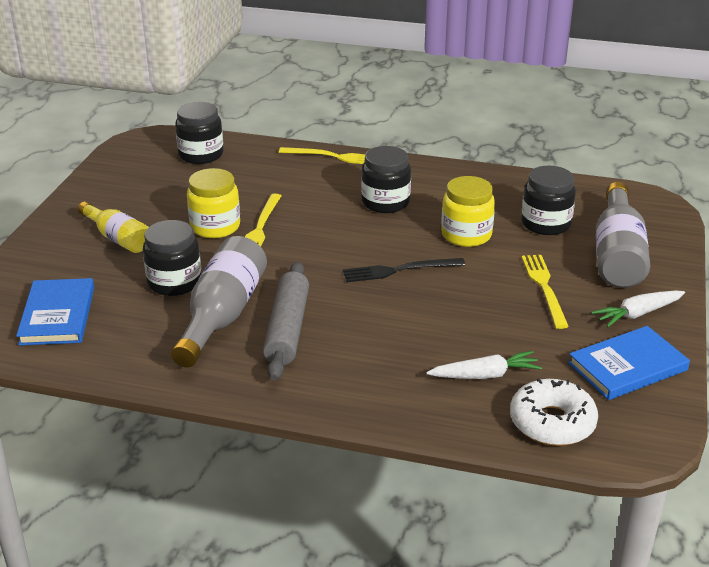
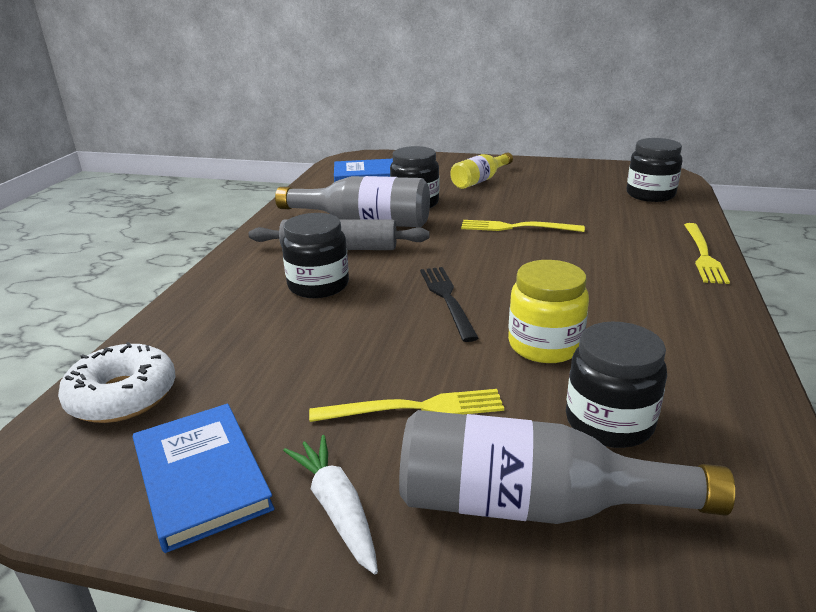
camera: 90 degrees right, 5 degrees down
yellow jar [187,168,240,238] -> none
black jar [361,146,411,213] -> black jar moved to [282,213,349,298]
white carrot [426,351,542,379] -> none

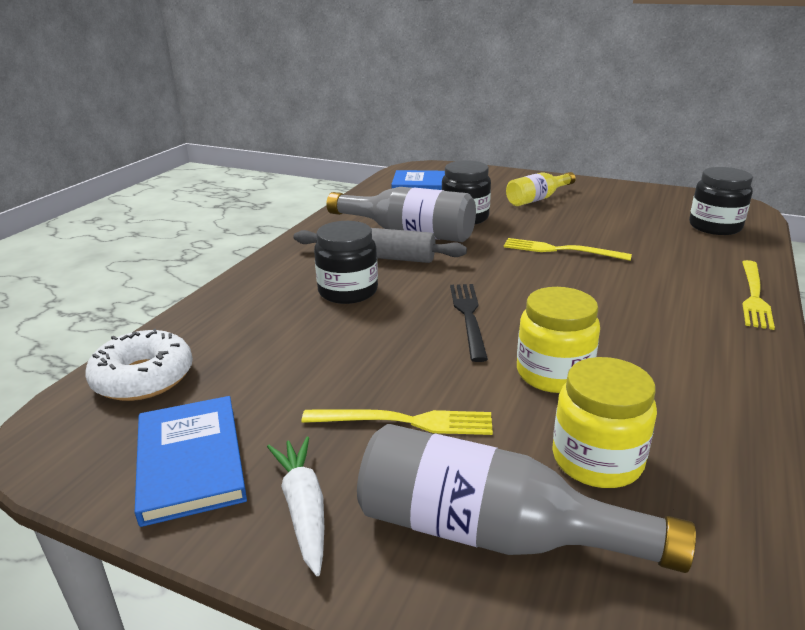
camera: 10 degrees right, 0 degrees up
black jar [566,321,667,448] -> yellow jar [552,357,657,488]

